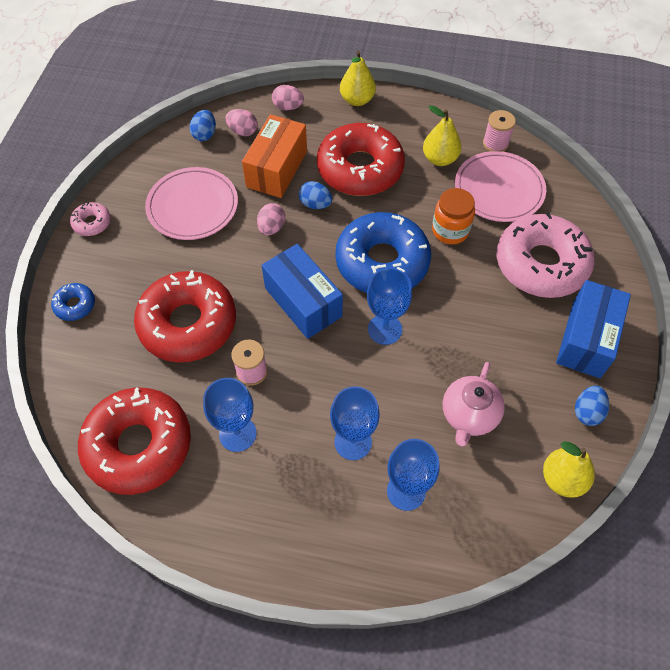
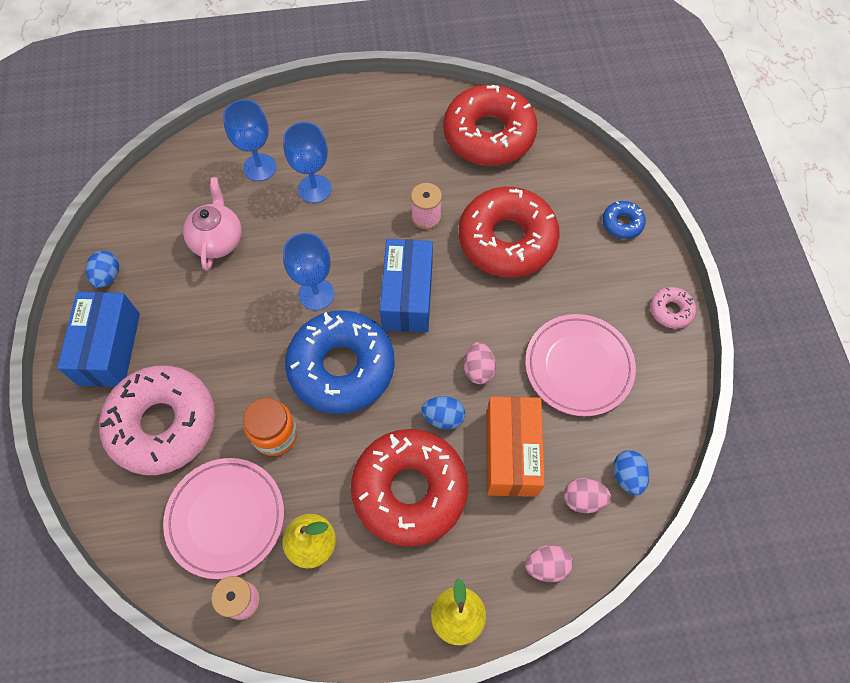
camera: 160 degrees right, 5 degrees up
blue goblet [203,378,256,452] -> none
blue box [261,244,343,339] -> blue box turned 60 degrees clockwise [380,239,433,333]
yellow pear [543,441,595,498] -> none

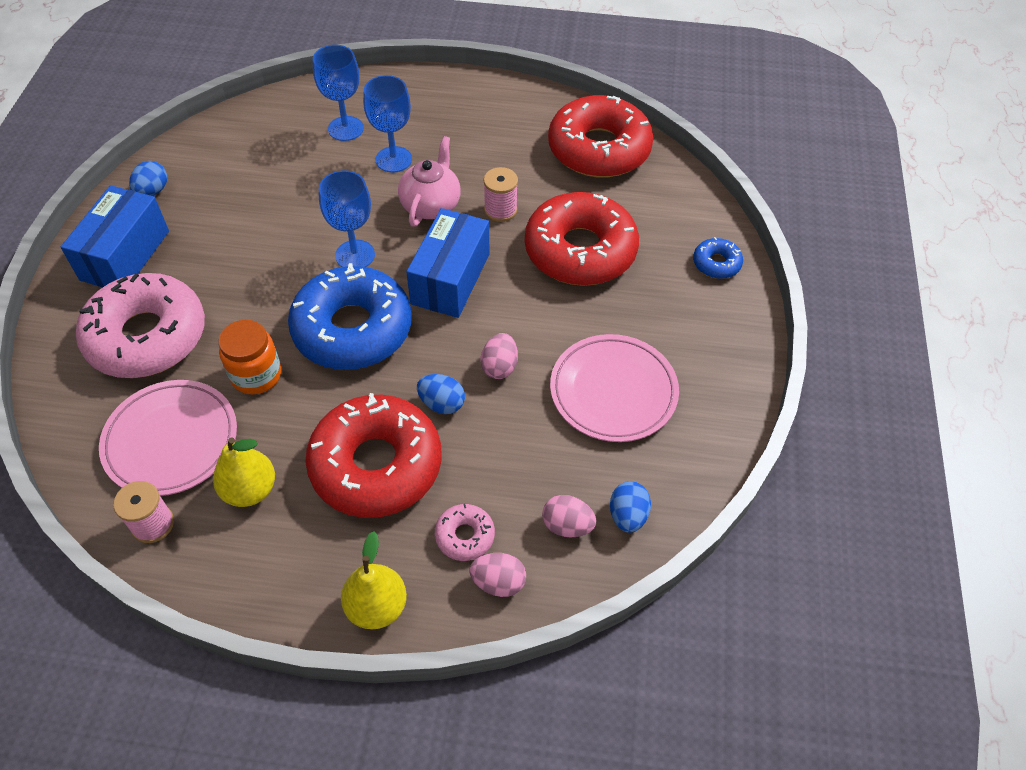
camera: 15 degrees right, 10 degrees down
pink teapot [183,177,242,271] -> pink teapot moved to [398,136,461,227]
orange box [486,397,545,497] -> none
pink donut [650,287,696,329] -> pink donut moved to [435,504,495,561]

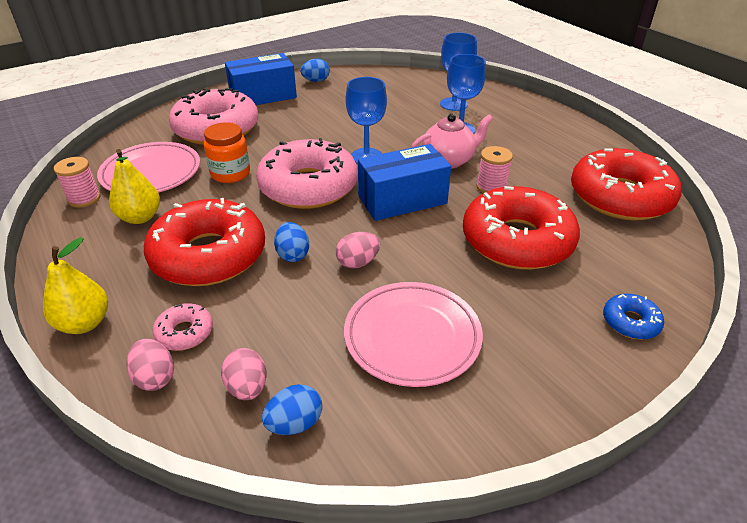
camera: 50 degrees right, 15 degrees down
blue donut [288,263,412,370] -> pink donut [256,138,358,209]

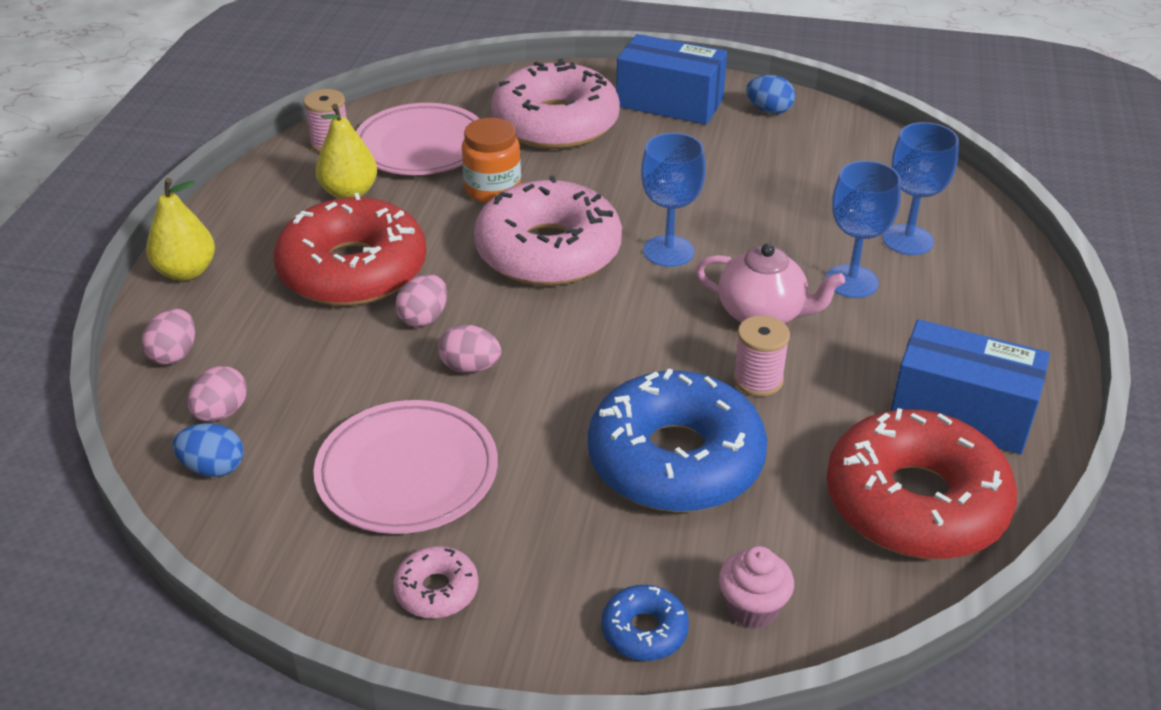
camera: 45 degrees right, 0 degrees up
pink donut [153,303,213,351] -> pink donut moved to [393,546,479,618]
blue egg [274,222,309,262] -> pink egg [395,274,447,327]
blue box [358,144,451,221] -> blue box moved to [891,319,1050,454]
red donut [463,186,580,270] -> blue donut [588,368,767,512]
none -> pink cupcake [719,546,794,629]

